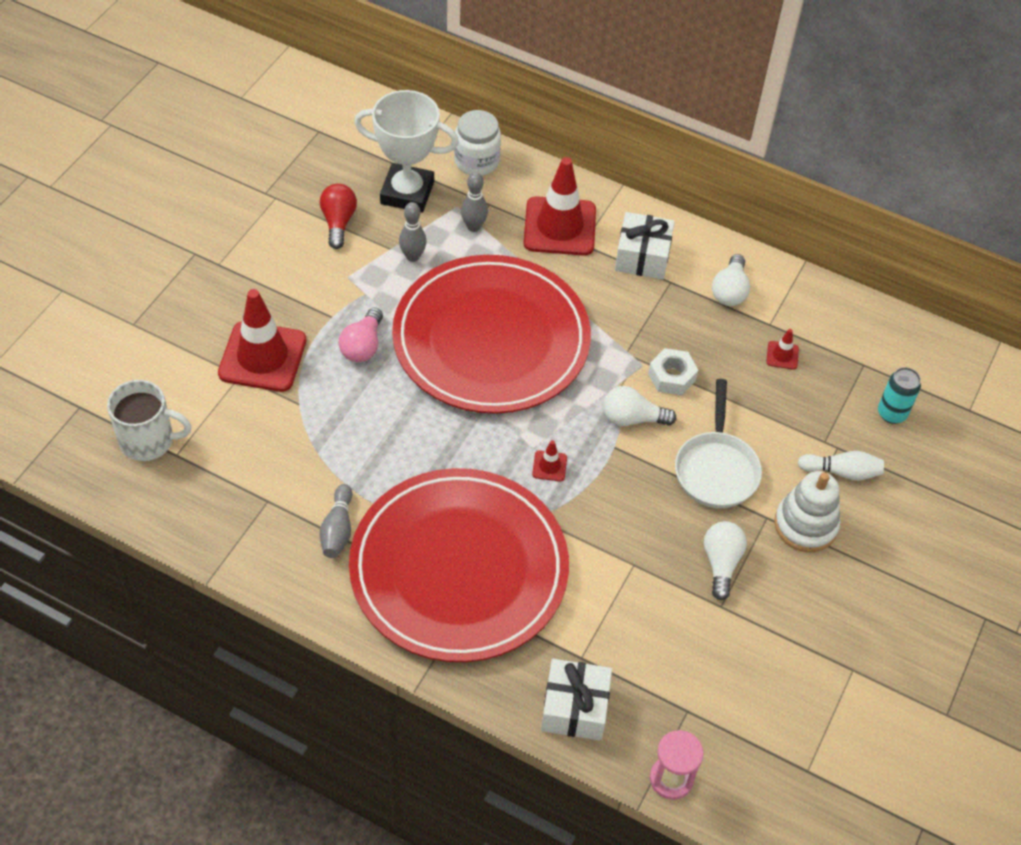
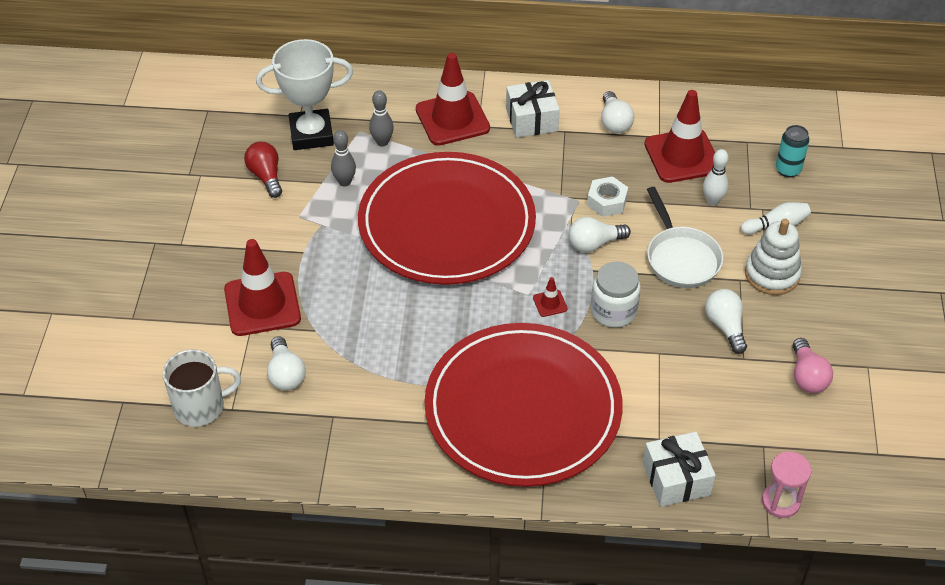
camera: 20 degrees left, 5 degrees down
grey bowling pin [320,484,352,558] -> none
pink light bulb [339,308,383,362] -> pink light bulb moved to [793,338,833,393]
white jar [454,110,501,176] -> white jar moved to [591,262,640,328]
red traffic cone [766,329,799,370] -> red traffic cone [644,90,715,183], size x2.41
none -> white light bulb [267,336,306,391]
none -> white bowling pin [703,149,729,206]

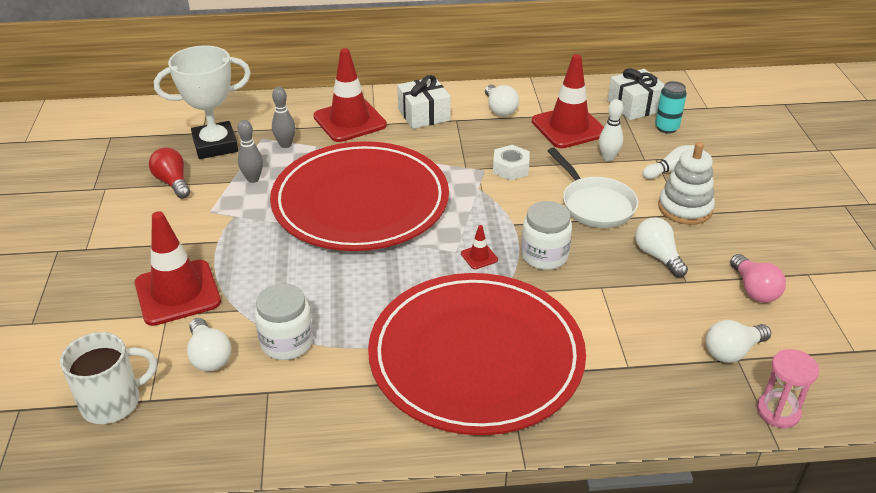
camera: 10 degrees left, 10 degrees down
white light bulb [569,217,631,252] -> white light bulb moved to [706,320,771,363]
white gift [643,432,716,507] -> white gift moved to [608,68,664,120]
none -> white jar [255,283,313,360]

